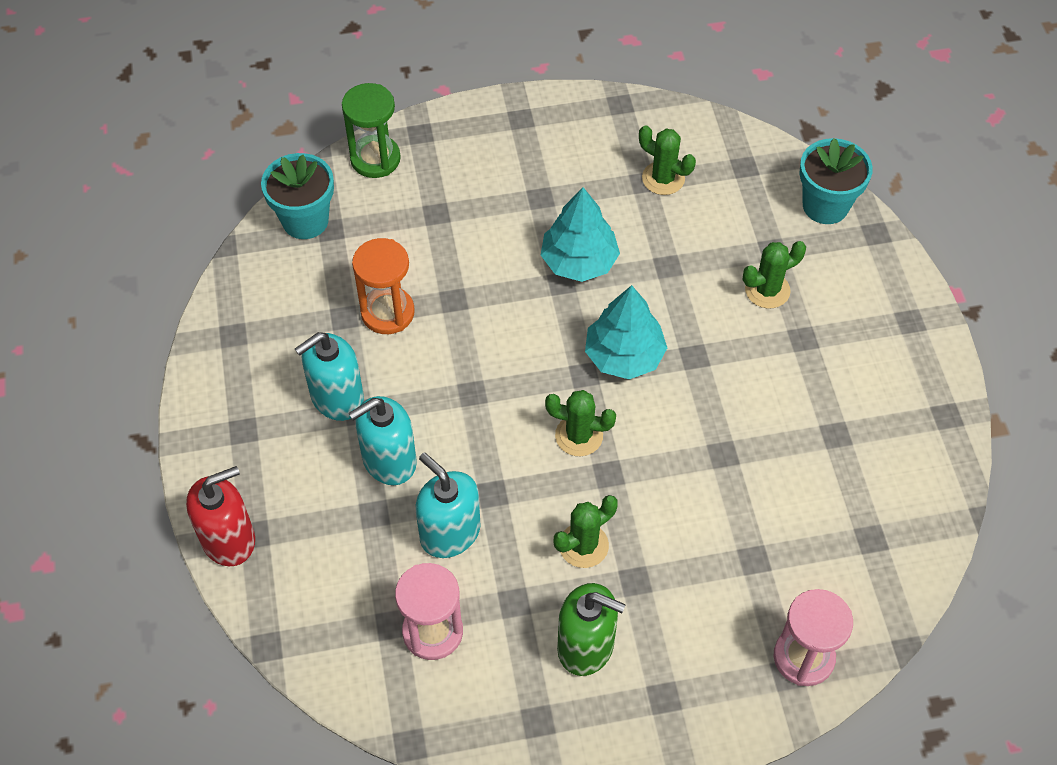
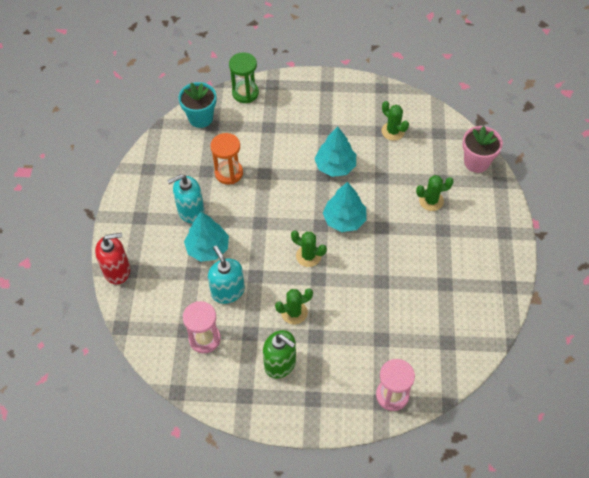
camera: 15 degrees right, 0 degrees up
turquoise soap dispenser [348,396,417,485] -> turquoise tree [184,212,229,262]
turquoise flower pot [799,138,873,224] -> pink flower pot [462,126,503,173]

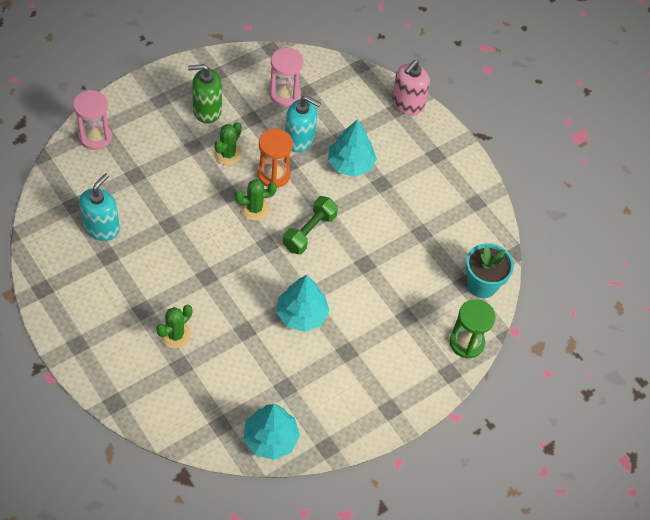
camera: 135 degrees right, 0 degrees up
red soap dispenser [95,233,130,284] -> pink soap dispenser [392,60,430,115]
turquoise soap dispenser [167,174,204,223] -> turquoise soap dispenser moved to [79,173,120,241]
orange hourglass [210,133,243,184] -> orange hourglass moved to [257,129,293,188]
turquoise tree [323,182,367,232] -> turquoise tree moved to [243,404,300,460]
green cactus [381,101,409,141] -> none
pink flower pot [462,126,503,173] -> none
none -> green dumbbell [283,196,338,255]

